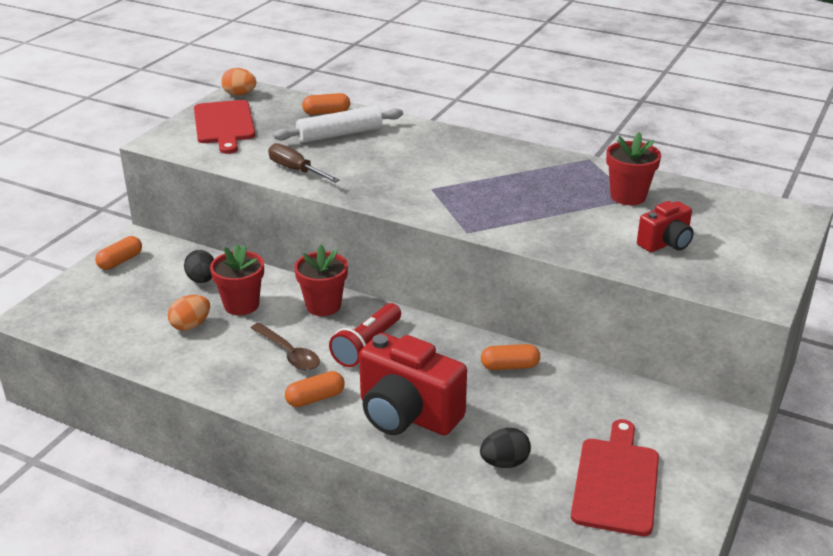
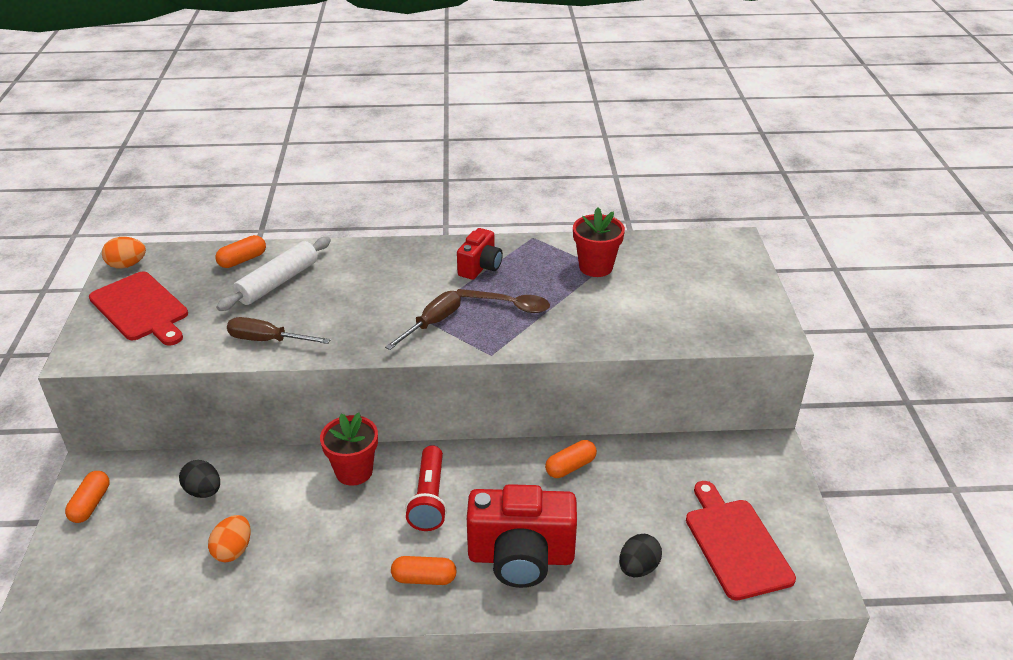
camera: 30 degrees left, 5 degrees up
red flower pot [210,244,264,315] -> none
brown spoon [251,323,320,370] -> brown spoon moved to [456,289,550,313]
orange capsule [285,371,345,407] -> orange capsule turned 60 degrees clockwise [391,556,457,585]
red camera [637,201,694,252] -> red camera moved to [457,228,503,280]
none -> brown screwdriver [385,291,461,350]

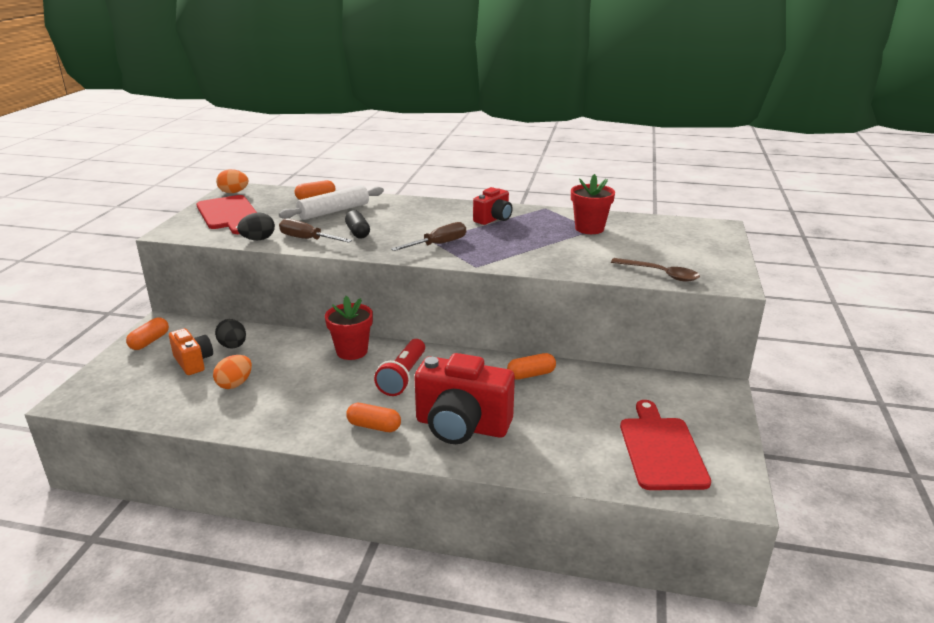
camera: 15 degrees right, 10 degrees down
brown spoon [456,289,550,313] -> brown spoon moved to [611,258,700,282]
black egg [619,534,662,577] -> black egg moved to [237,212,275,240]
none -> orange camera [169,328,213,375]
none -> black capsule [345,210,370,239]

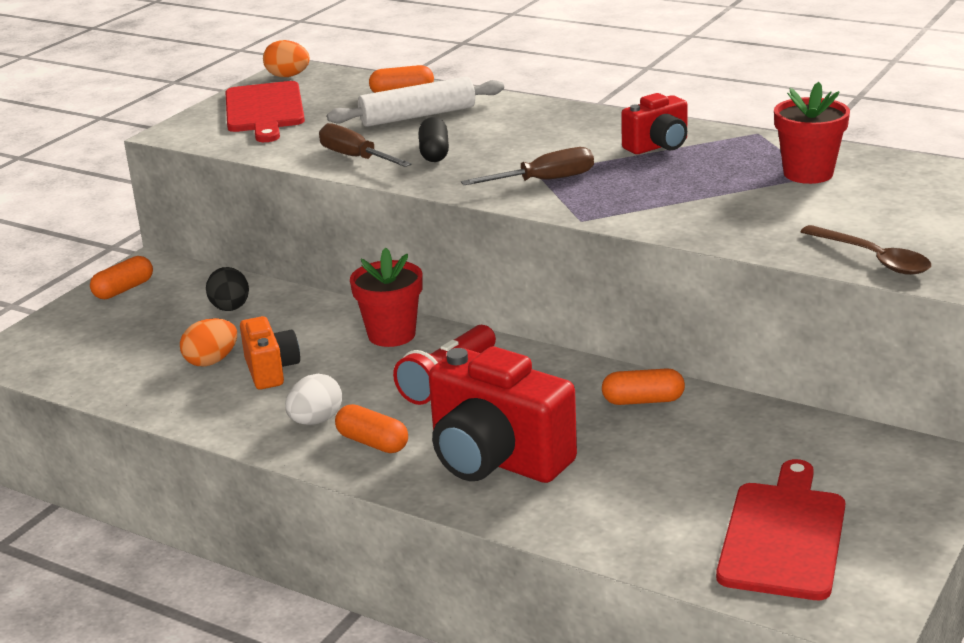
camera: 20 degrees right, 0 degrees up
orange camera [169,328,213,375] -> orange camera moved to [240,316,300,390]
black egg [237,212,275,240] -> none
none -> white egg [285,374,342,425]

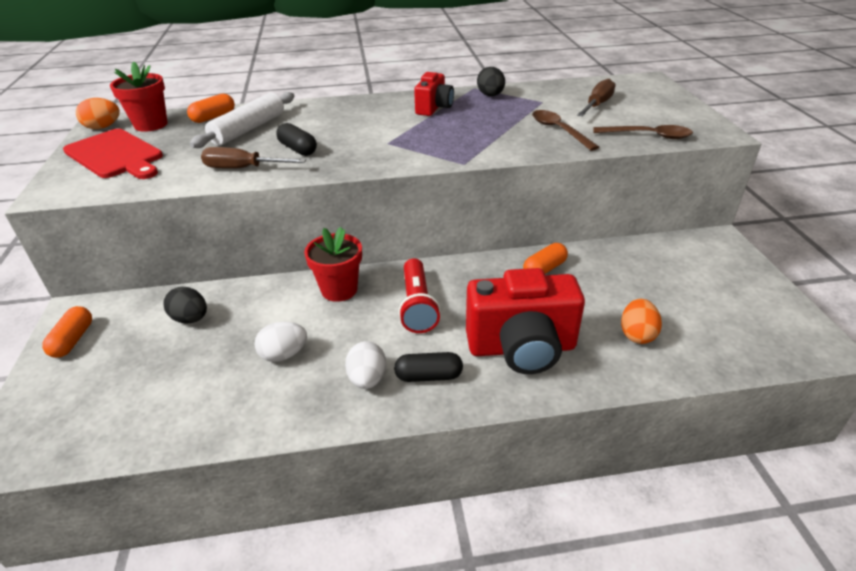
camera: 40 degrees left, 10 degrees up
orange egg [180,318,237,366] -> orange egg moved to [621,299,662,344]
orange camera [240,316,300,390] -> white egg [255,322,307,362]
orange capsule [335,404,408,453] -> black capsule [394,352,463,382]
brown screwdriver [461,147,594,185] -> brown screwdriver moved to [577,79,616,116]
red cutting board [716,459,845,600] -> none
red flower pot [774,82,850,184] -> red flower pot moved to [110,61,168,132]
none -> black egg [477,67,505,96]
none -> brown spoon [532,110,599,151]

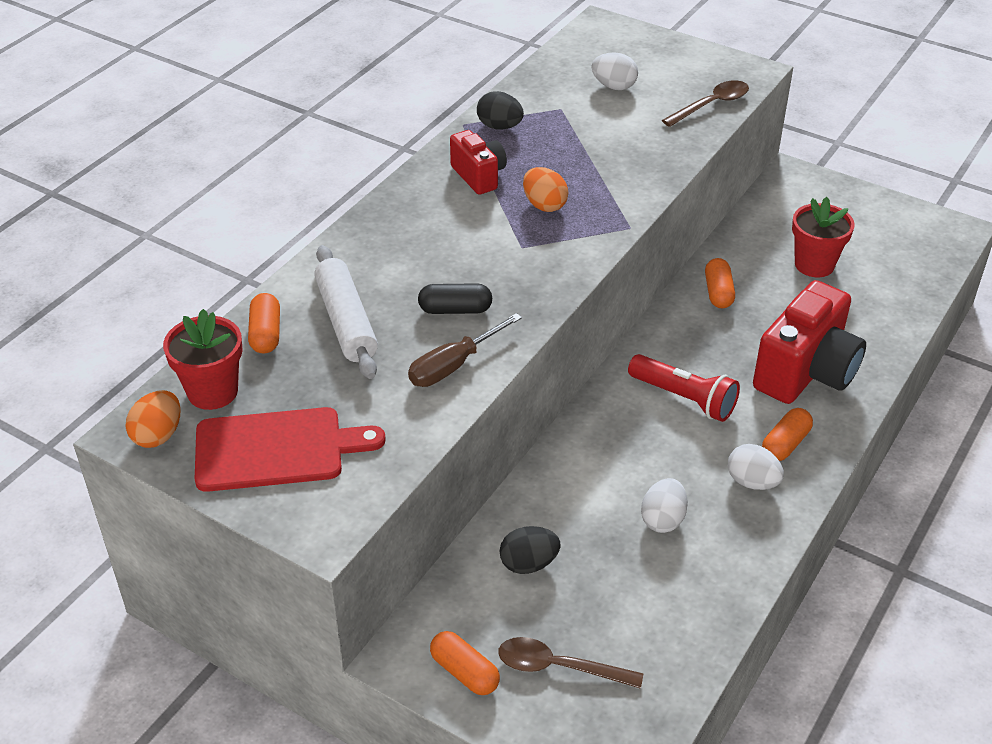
camera: 50 degrees left, 5 degrees up
red flower pot [304,227,362,302] -> red flower pot moved to [792,197,855,277]
black capsule [394,352,463,382] -> orange capsule [762,408,813,461]
brown spoon [532,110,599,151] -> brown spoon moved to [498,637,643,689]
brown screwdriver [577,79,616,116] -> white egg [591,52,638,90]
orange egg [621,299,662,344] -> orange egg moved to [523,167,568,212]

